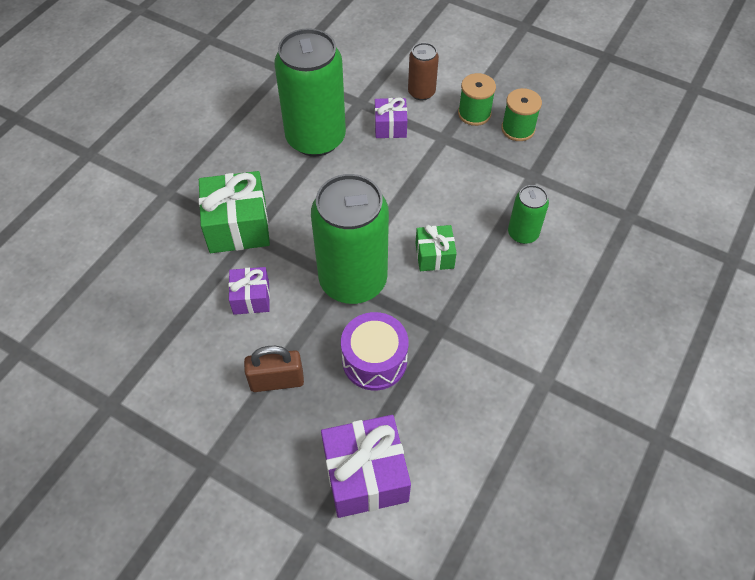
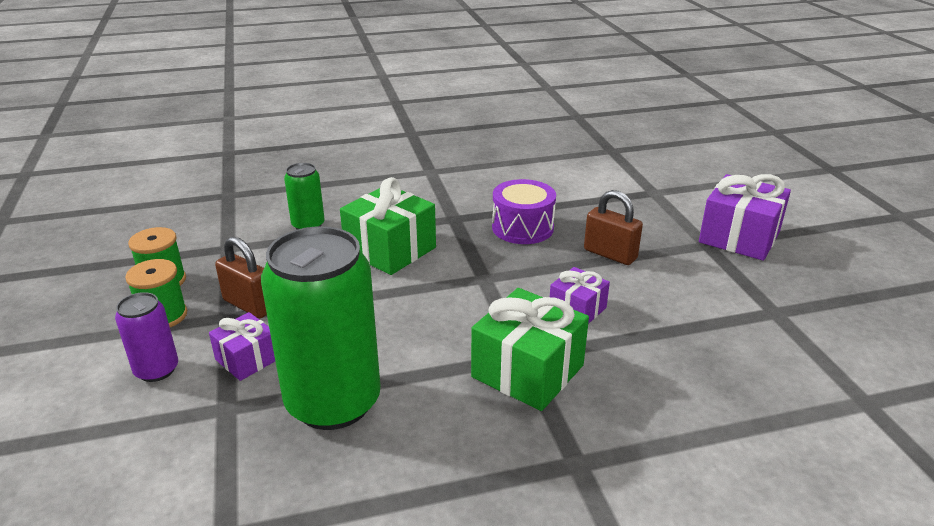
camera: 135 degrees left, 25 degrees down
green can [311,174,389,304] -> none
purple gift [321,415,411,518] -> purple gift moved to [699,174,791,261]
brown can [408,43,439,100] -> purple can [115,292,178,382]
green gift [415,225,457,271] -> green gift [340,177,436,275], size x1.75
none -> brown padlock [215,237,267,318]

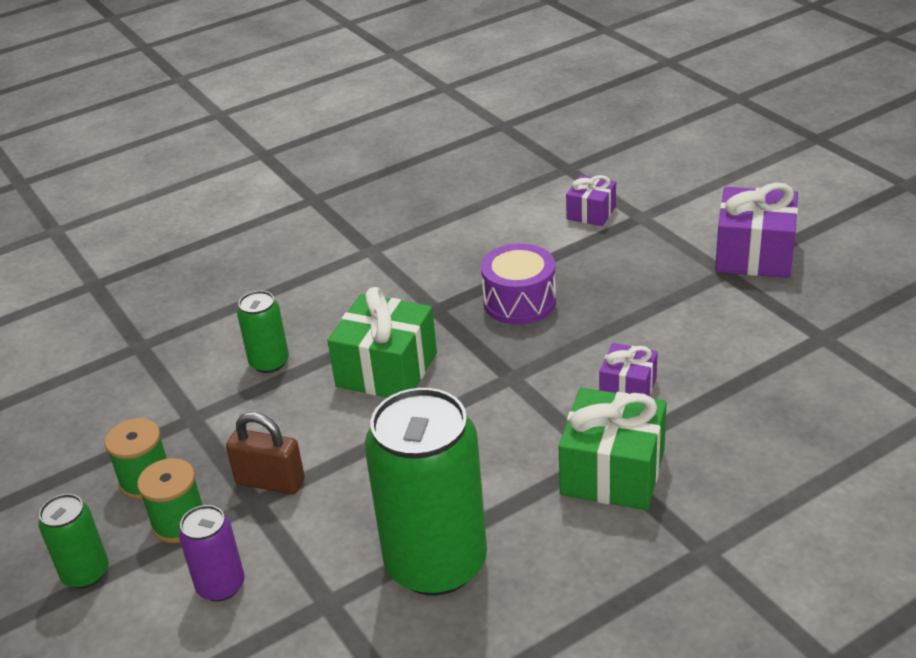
camera: 15 degrees left, 5 degrees up
purple gift [209,312,275,381] -> purple gift moved to [566,175,616,226]
brown padlock [584,190,643,265] -> none
none -> green can [38,494,109,589]

